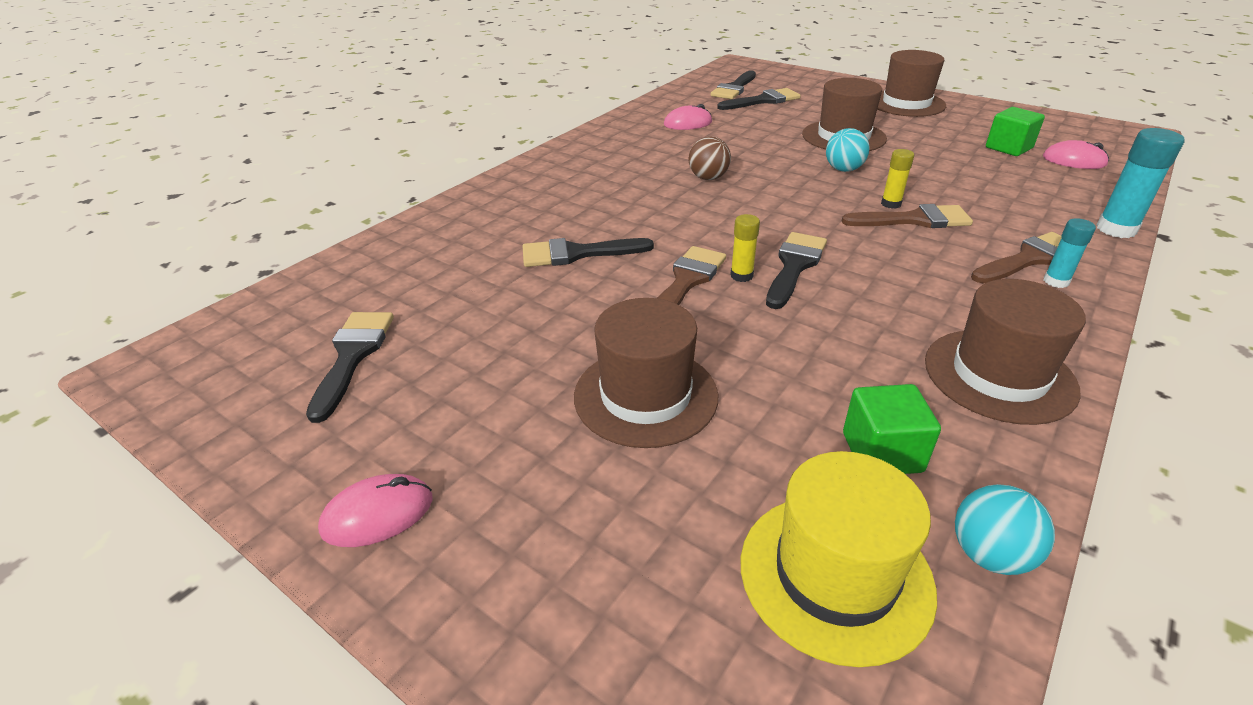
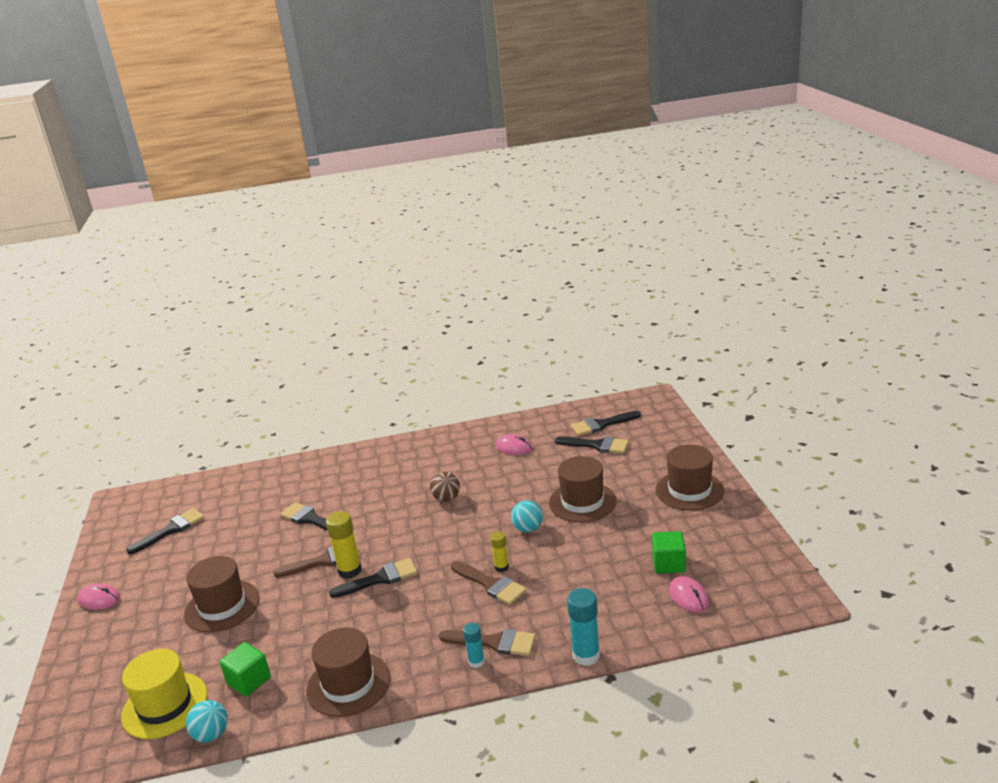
camera: 45 degrees right, 10 degrees down
yellow glue stick [730,214,760,282] -> yellow glue stick [326,511,362,579], size x1.68

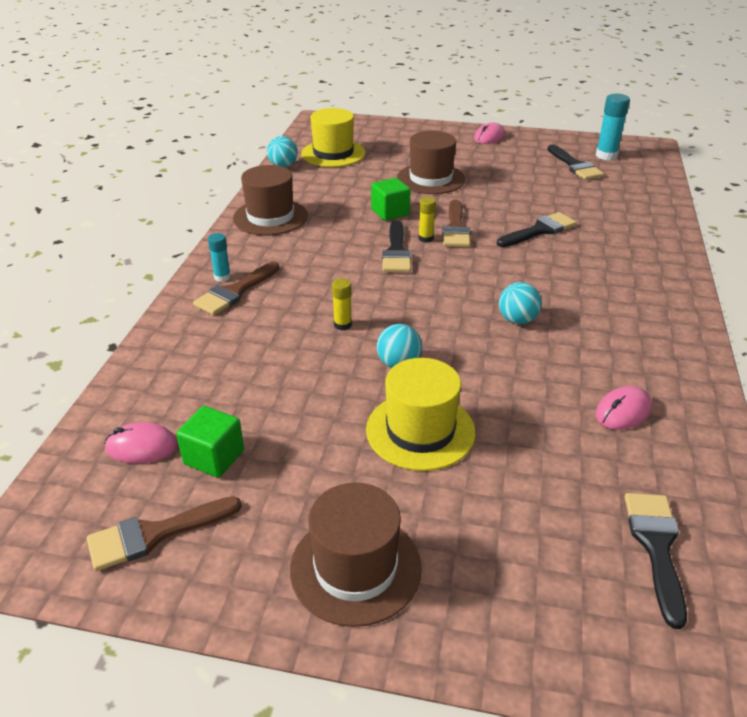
camera: 110 degrees right, 10 degrees up
green cube [220,642,271,696] -> green cube moved to [371,178,411,221]
yellow glue stick [326,511,362,579] -> yellow glue stick [418,197,436,243], size x0.59
brown ball [430,472,460,502] -> turquoise ball [499,282,542,324]
brown brush [451,561,527,605] -> brown brush moved to [87,496,242,571]
brown hat [549,456,617,522] -> yellow hat [366,358,475,471]
black brush [555,436,629,453] -> none
turquoise glue stick [567,588,600,666] -> turquoise glue stick moved to [596,94,630,160]

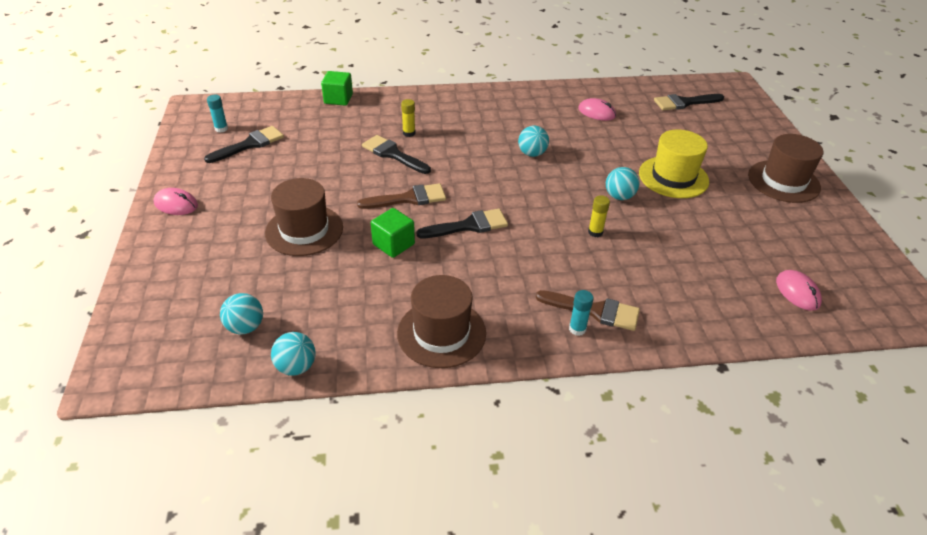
camera: 110 degrees left, 5 degrees up
brown brush [87,496,242,571] -> none
green cube [176,406,244,478] -> green cube moved to [321,71,353,106]
yellow hat [301,108,366,167] -> turquoise ball [220,293,263,334]
yellow glue stick [418,197,436,243] -> yellow glue stick moved to [401,99,415,137]
turquoise glue stick [596,94,630,160] -> turquoise glue stick [207,95,228,133], size x0.59

